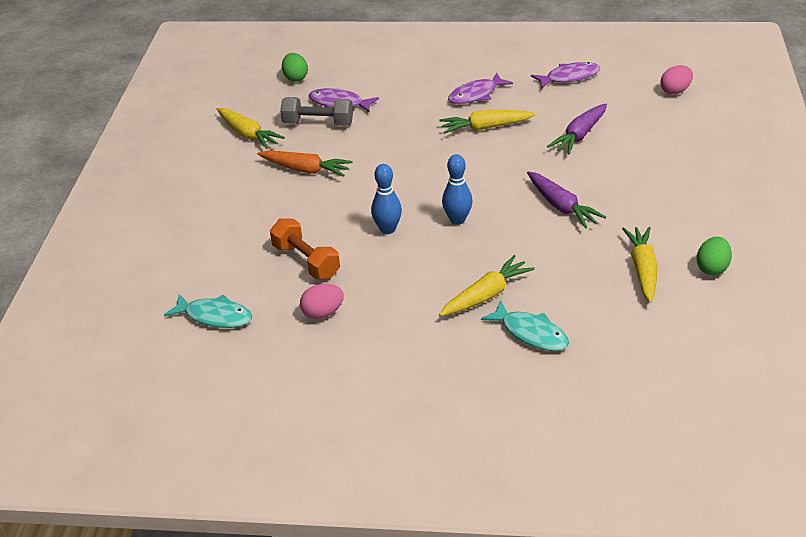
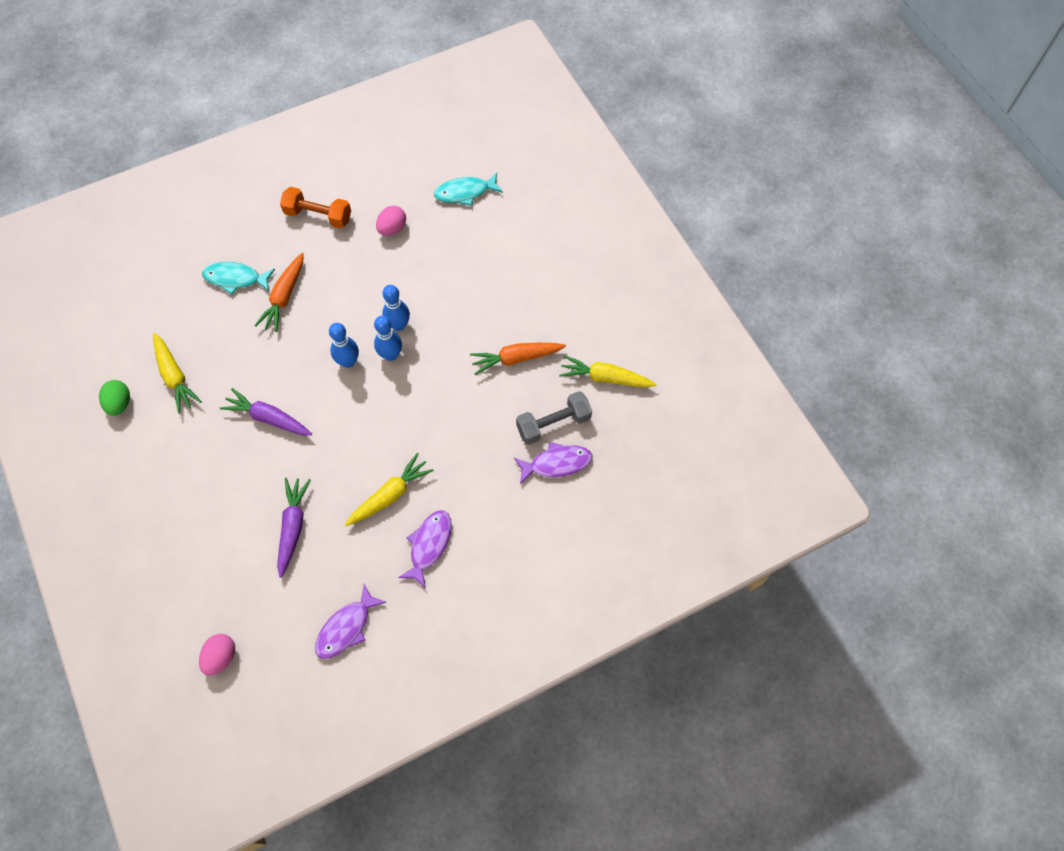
camera: 145 degrees right, 25 degrees up
orange dumbbell [270,218,340,279] -> orange dumbbell moved to [280,187,351,229]
green egg [282,53,308,82] -> none
yellow carrot [439,255,535,316] -> orange carrot [254,253,304,332]
none -> blue bowling pin [374,316,402,361]

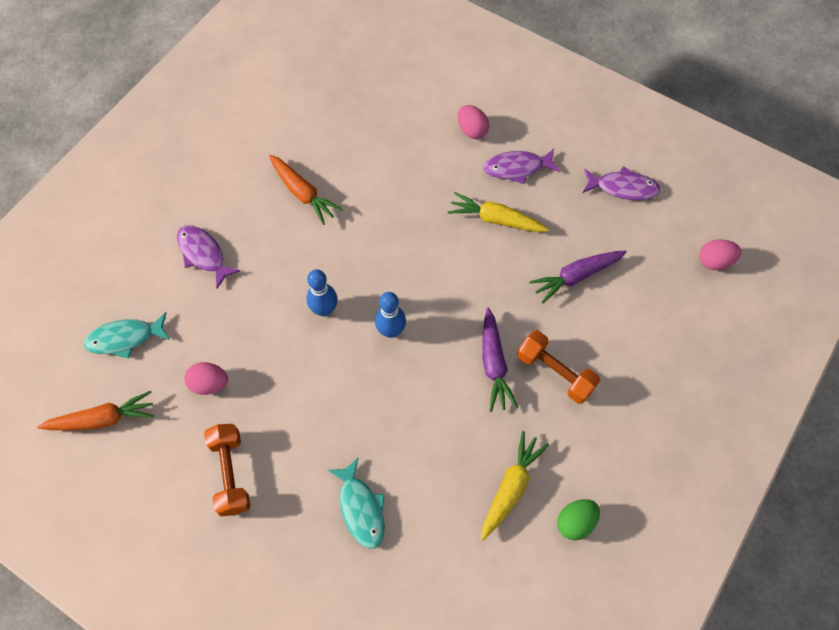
camera: 120 degrees left, 0 degrees up
orange carrot [254,253,304,332] -> orange carrot moved to [38,391,154,430]
blue bowling pin [374,316,402,361] -> none
turquoise fish [434,173,503,206] -> turquoise fish turned 120 degrees clockwise [84,312,170,358]
purple fish [514,442,593,484] -> purple fish moved to [177,225,241,288]
grey dumbbell [516,391,592,445] -> none
yellow carrot [559,355,657,388] -> none
none -> pink egg [457,105,489,139]
none -> orange dumbbell [517,330,600,404]

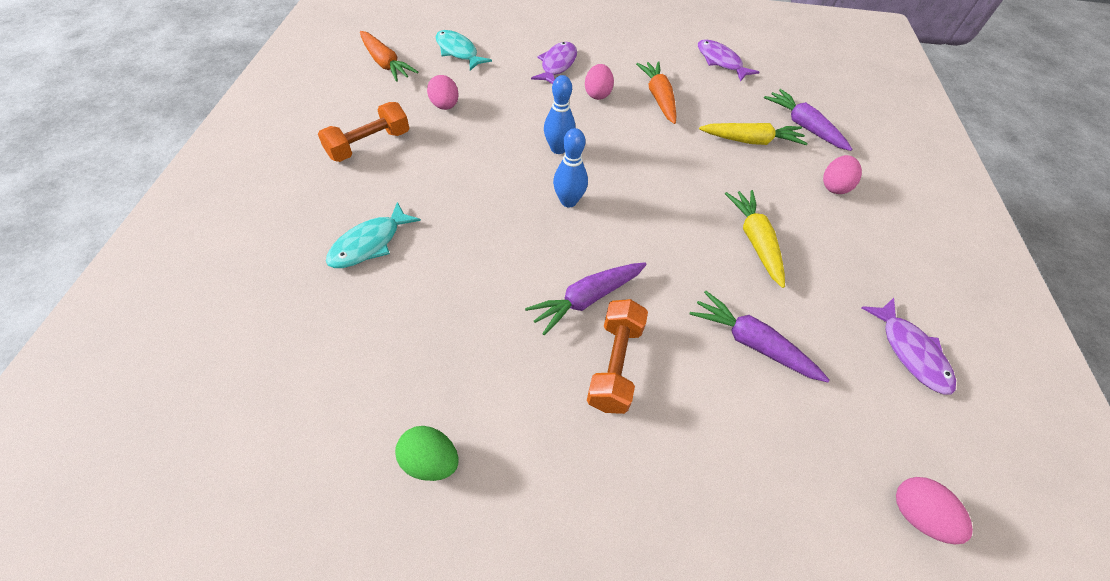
camera: 60 degrees right, 10 degrees down
orange carrot [269,155,343,225] -> orange carrot turned 150 degrees clockwise [636,61,676,124]
yellow carrot [481,431,549,540] -> yellow carrot moved to [699,123,808,145]
purple fish [483,149,560,184] -> purple fish moved to [698,39,759,82]
none -> pink egg [585,64,614,100]
none -> purple carrot [764,89,852,151]

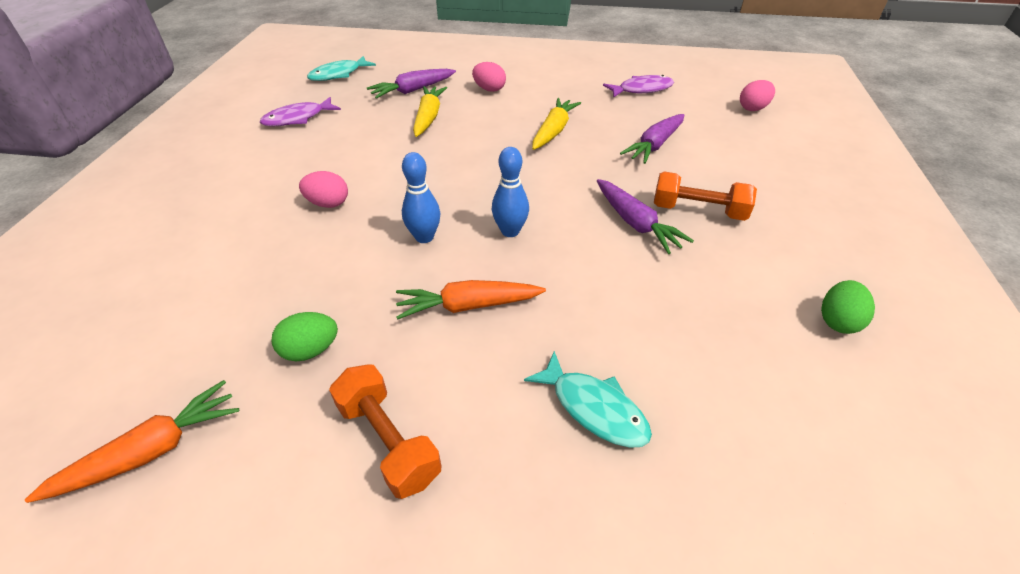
camera: 85 degrees left, 10 degrees down
pink egg [427,75,459,110] -> green egg [272,312,338,361]
turquoise fish [436,30,492,71] -> turquoise fish moved to [307,56,376,81]
purple fish [531,42,577,84] -> none
orange carrot [636,61,676,124] -> orange carrot moved to [396,280,546,320]
yellow carrot [725,190,785,288] -> yellow carrot turned 120 degrees clockwise [532,98,581,150]

